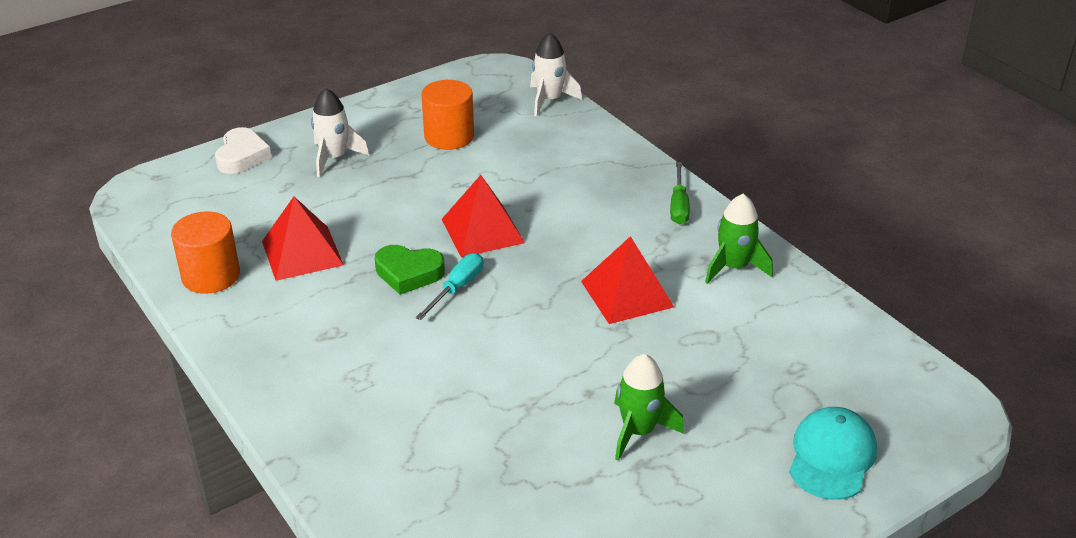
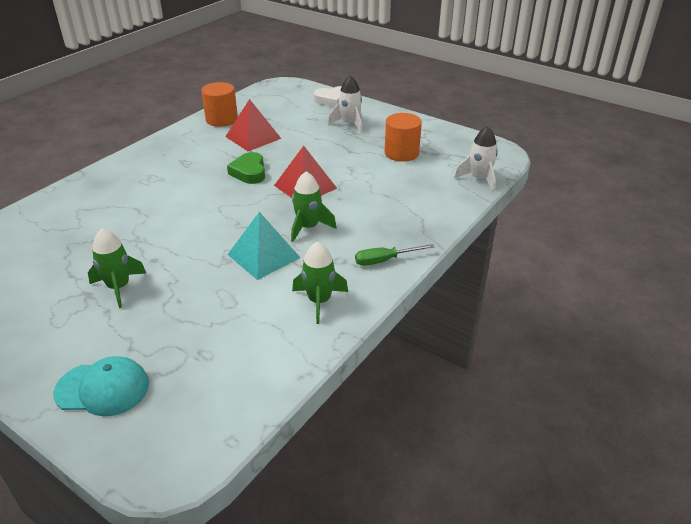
camera: 70 degrees right, 0 degrees up
turquoise screwdriver [415,253,483,320] -> none
red pyramid [581,236,674,324] -> turquoise pyramid [227,212,300,280]
none -> green rocket [291,171,337,242]

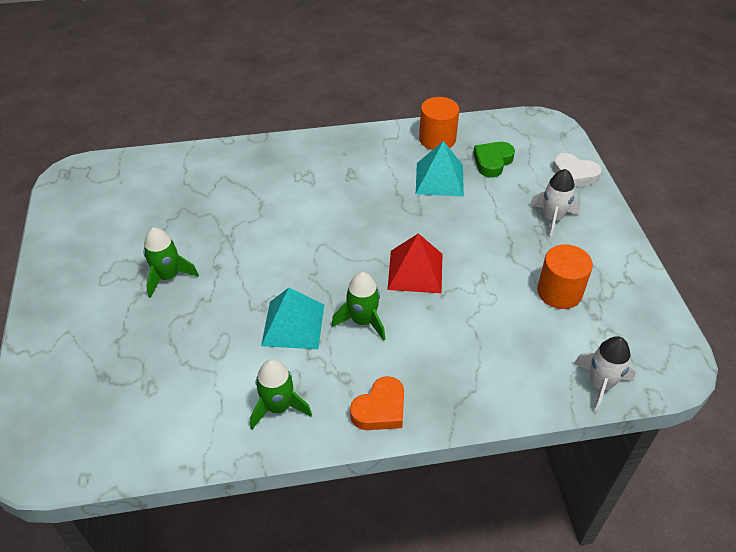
camera: 45 degrees right, 10 degrees up
turquoise cap [53,356,149,416] -> none
red pyramid [225,99,281,151] -> turquoise pyramid [416,141,464,197]
green heart [227,152,265,184] -> green heart moved to [473,142,515,178]
green screwdriver [355,244,434,266] -> orange heart [350,376,404,430]

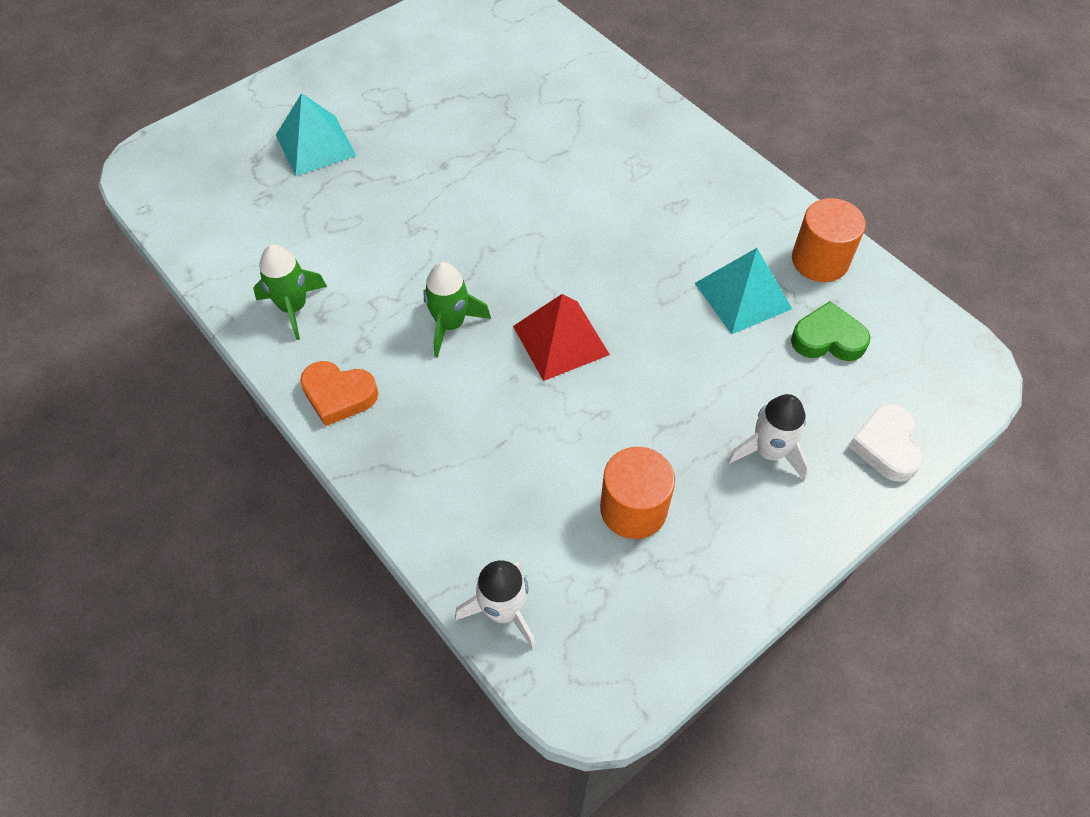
camera: 60 degrees right, 10 degrees up
green rocket [143,227,199,298] -> none
turquoise pyramid [261,288,324,349] -> turquoise pyramid moved to [276,93,357,176]

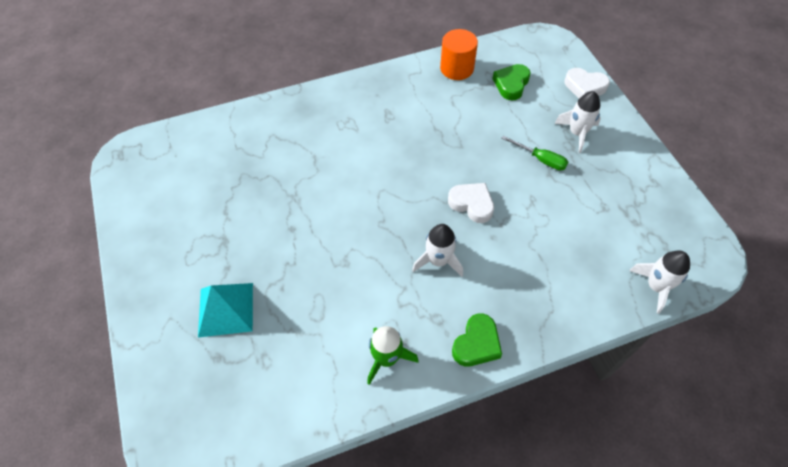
camera: 70 degrees left, 0 degrees up
orange heart [300,361,378,426] -> green heart [452,313,502,366]
green rocket [423,262,491,357] -> white rocket [412,224,463,277]
red pyramid [513,294,610,381] -> white heart [448,183,494,223]
orange cylinder [600,447,675,539] -> none
turquoise pyramid [695,248,792,334] -> none
none -> green screwdriver [501,136,568,170]

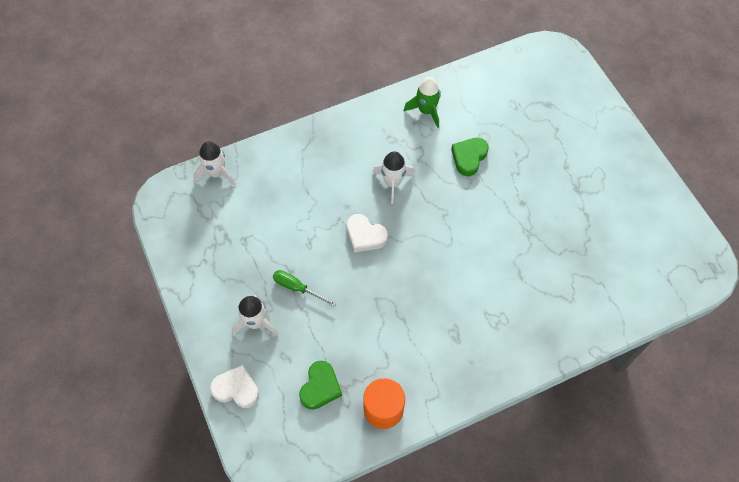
camera: 175 degrees right, 5 degrees up
turquoise pyramid [198,283,253,338] -> none
green heart [452,313,502,366] -> green heart moved to [451,138,489,176]

